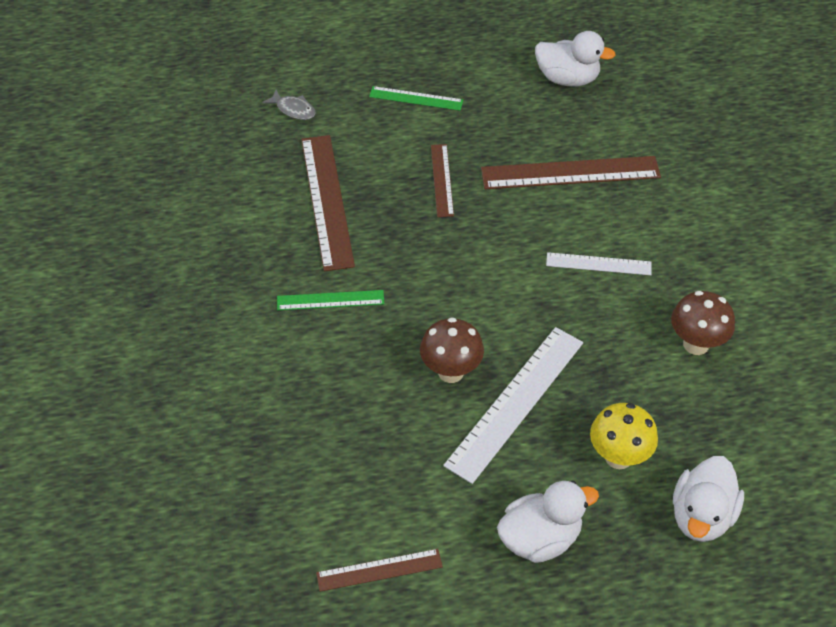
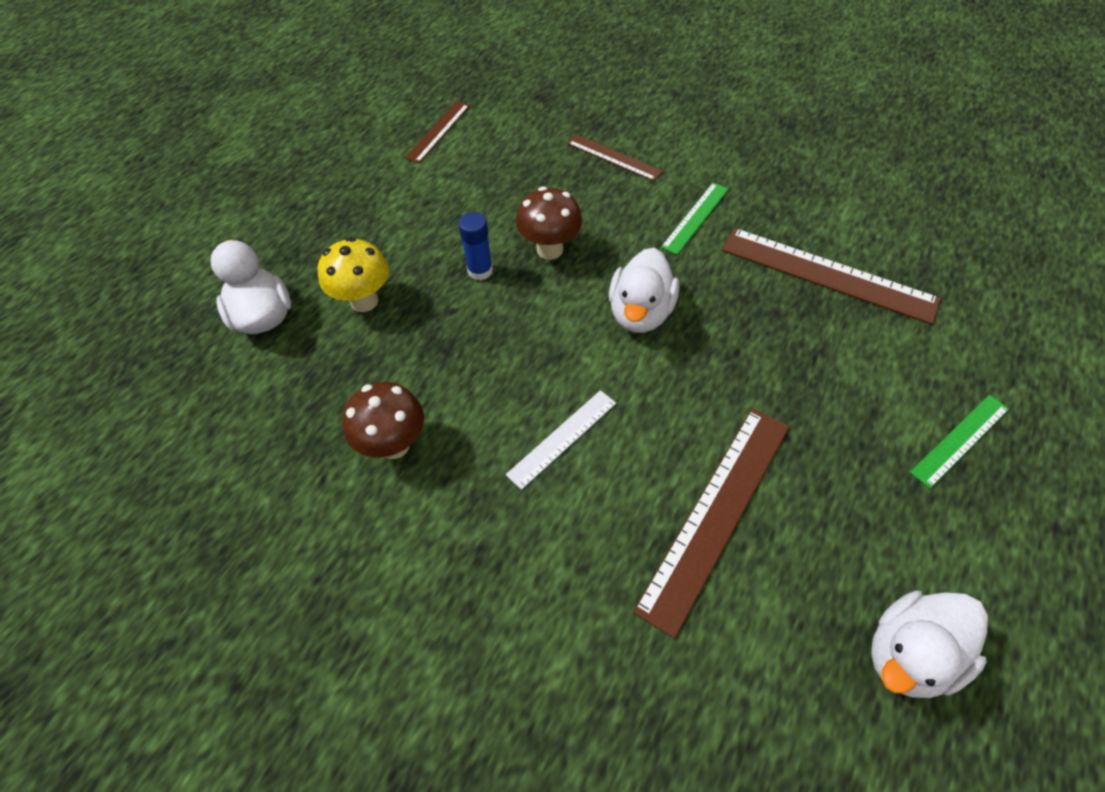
camera: 130 degrees right, 5 degrees up
grey fish [262,90,316,120] -> none
brown ruler [431,144,454,217] -> brown ruler moved to [567,134,663,181]
white ruler [443,327,583,484] -> blue glue stick [459,212,493,281]
white duck [497,481,599,563] -> white duck moved to [609,248,679,333]

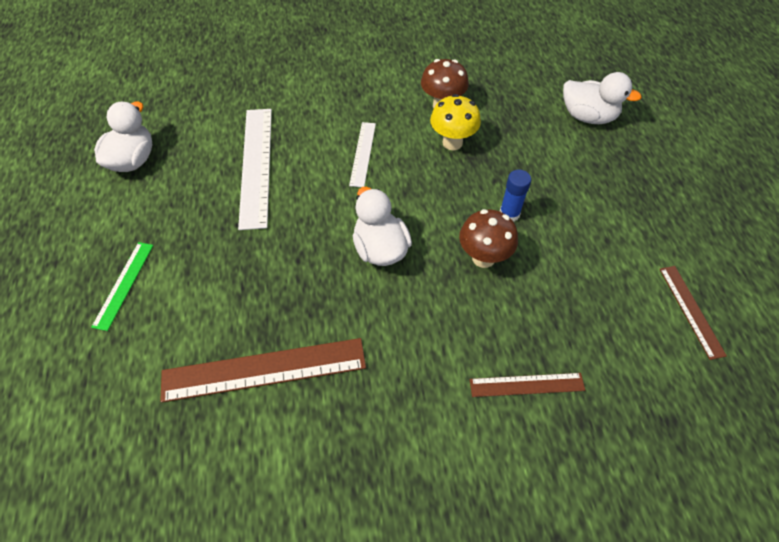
camera: 140 degrees right, 0 degrees up
yellow mushroom [318,237,389,312] -> yellow mushroom moved to [430,94,481,150]
brown ruler [633,408,789,639] -> white ruler [238,109,272,230]
green ruler [661,183,729,255] -> none

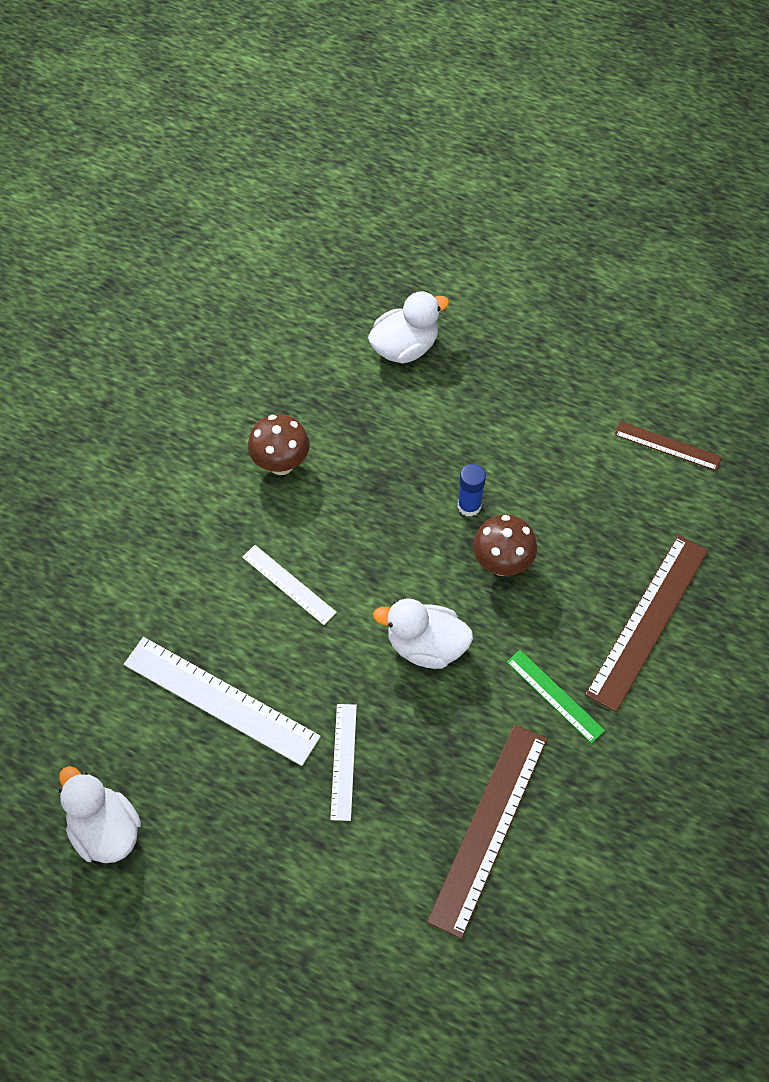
camera: 55 degrees left, 5 degrees up
green ruler [91,242,154,331] -> green ruler moved to [507,650,605,744]
yellow mushroom [430,94,481,150] -> none
brown ruler [470,373,585,397] -> brown ruler [585,535,708,712], size x1.80
none -> white ruler [330,704,357,821]

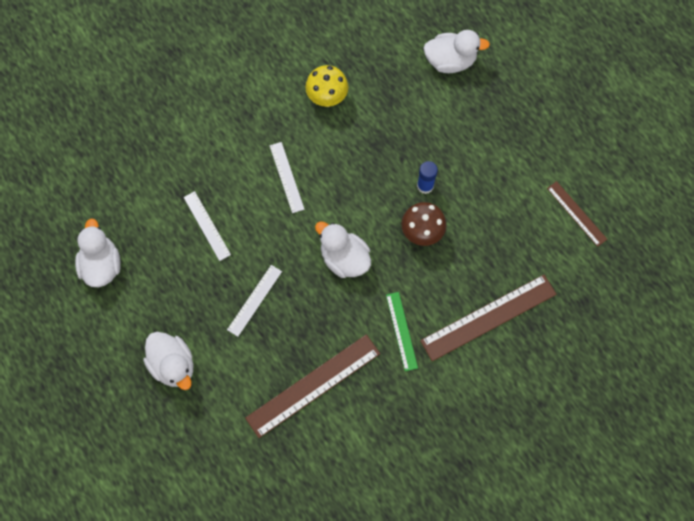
camera: 30 degrees right, 10 degrees up
white ruler [124,637,321,766] -> white ruler [184,191,231,261], size x0.55
brown mushroom [248,414,310,475] -> yellow mushroom [305,65,349,107]
none -> white duck [143,332,193,390]

